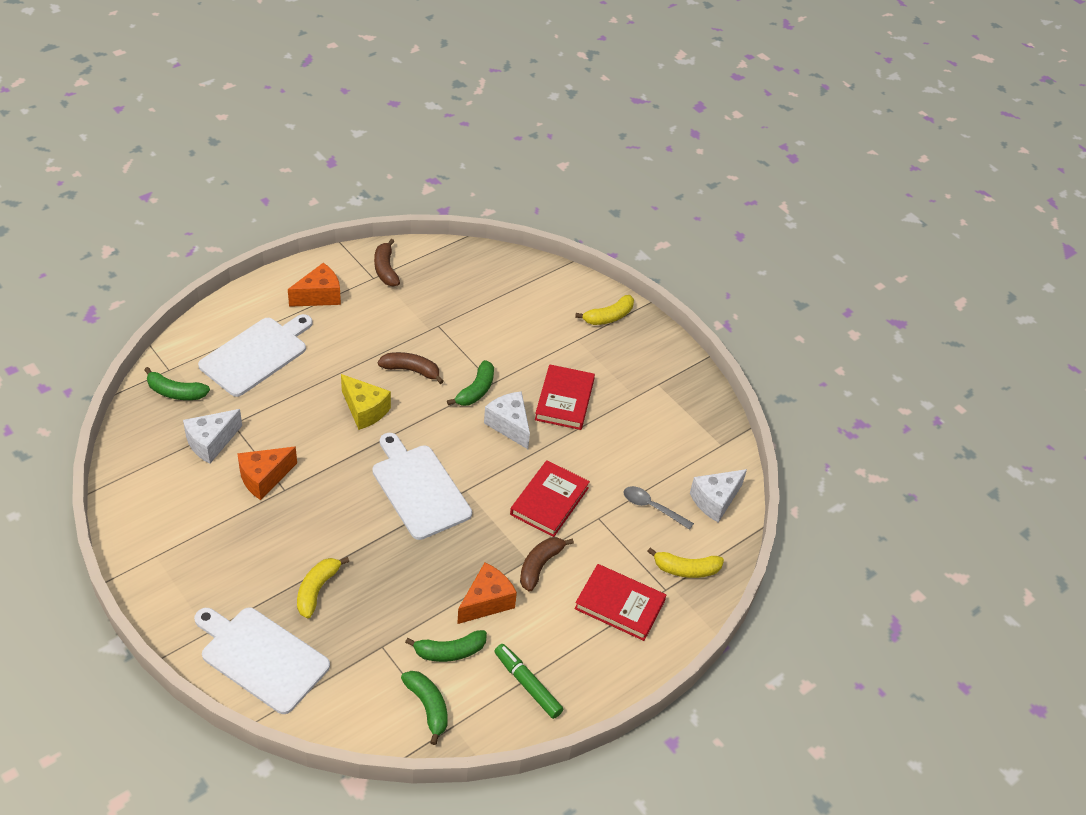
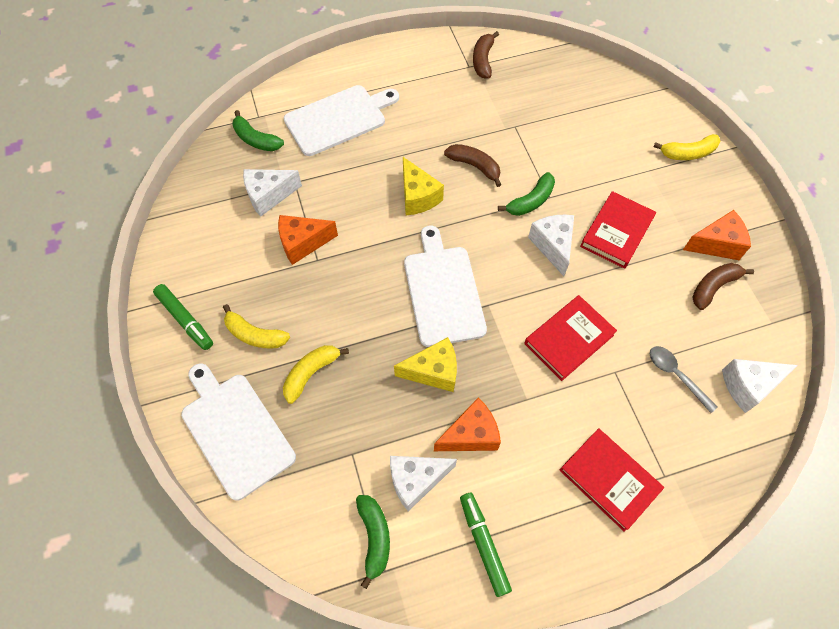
camera: 25 degrees right, 15 degrees up
orange cheese [288,263,341,307] -> orange cheese moved to [683,210,751,260]
green banana [405,630,487,662] -> white cheese [390,456,457,511]
brown banana [520,537,574,592] -> brown banana moved to [692,263,754,310]
yellow banana [647,547,724,578] -> yellow banana moved to [223,304,290,349]
none -> green marker [153,284,213,350]
none -> yellow cheese [394,337,457,392]

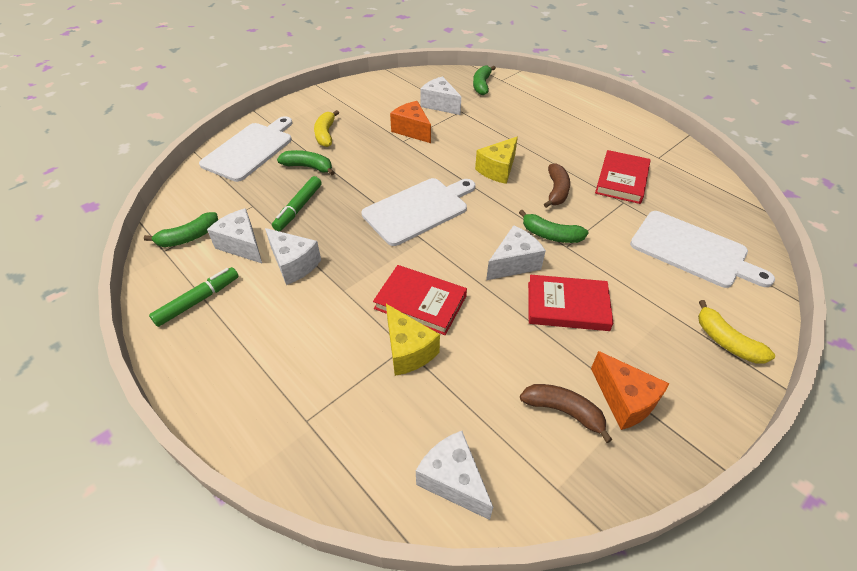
camera: 65 degrees right, 15 degrees down
green marker [153,284,213,350] -> green marker moved to [272,176,322,231]
yellow banana [283,345,349,404] -> green banana [277,150,335,176]
white cutting board [284,85,399,156] -> white cutting board moved to [630,211,775,288]
yellow cheese [394,337,457,392] -> yellow cheese moved to [386,304,440,376]
orange cheese [434,398,501,451] -> white cheese [265,228,321,285]
brown banana [473,31,499,79] -> none
red book [560,428,664,532] -> red book moved to [595,150,651,204]
grey spoon [650,346,717,413] -> none

